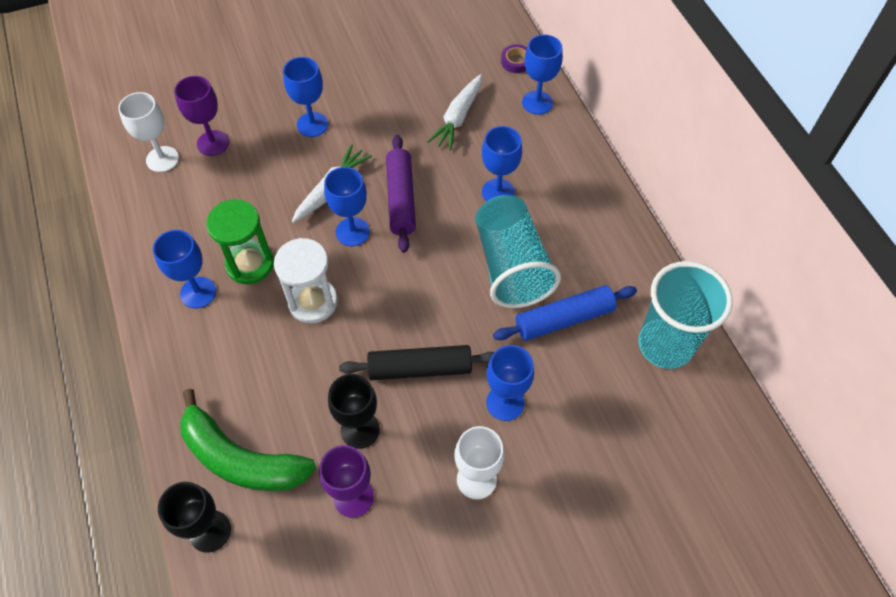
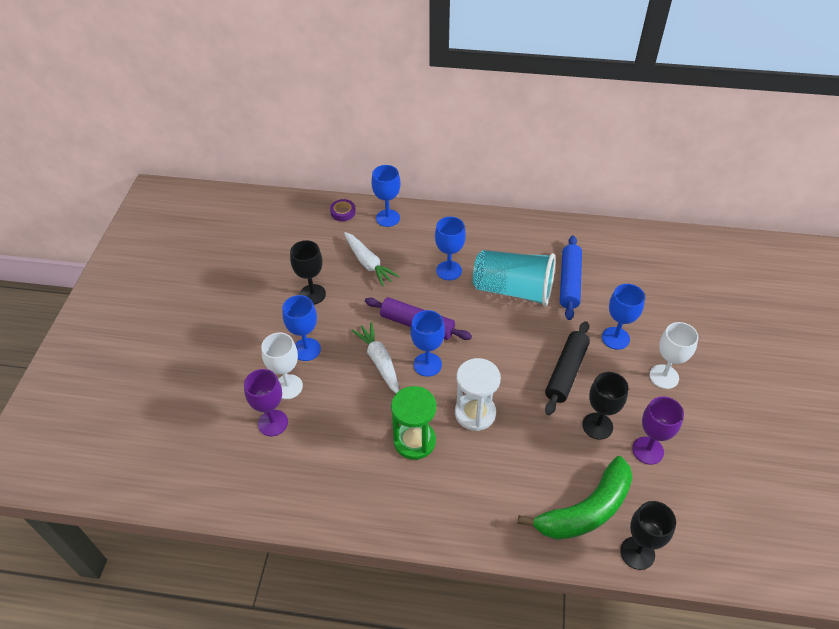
camera: 60 degrees left, 10 degrees down
white goblet [118,92,179,172] -> white goblet moved to [261,333,303,399]
blue goblet [153,230,216,308] -> none
turquoise cup [638,261,733,369] -> none
none -> black goblet [290,240,326,305]

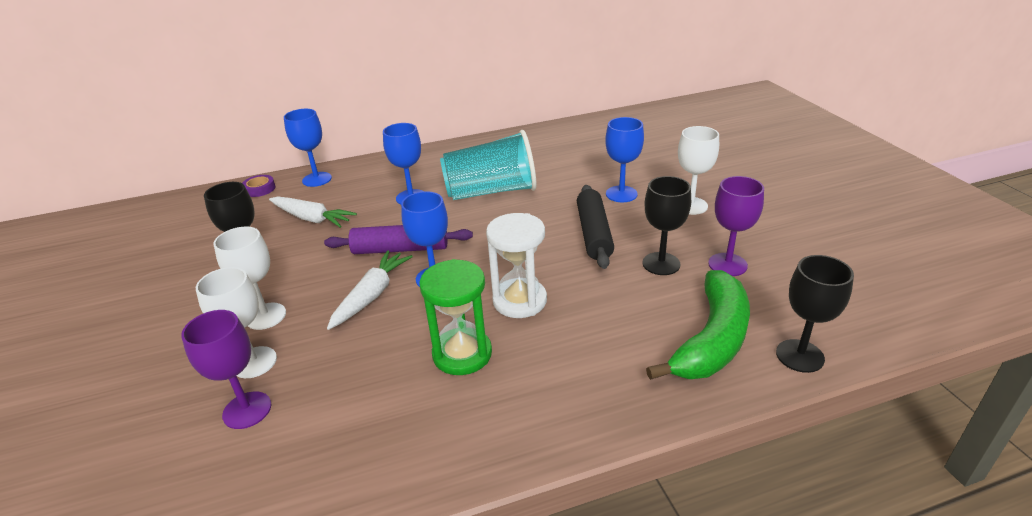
camera: 25 degrees left, 15 degrees down
blue goblet [282,295,321,361] -> white goblet [213,226,286,330]
white carrot [351,322,399,393] -> white carrot turned 75 degrees clockwise [327,250,413,330]
blue rolling pin [560,236,582,320] -> none

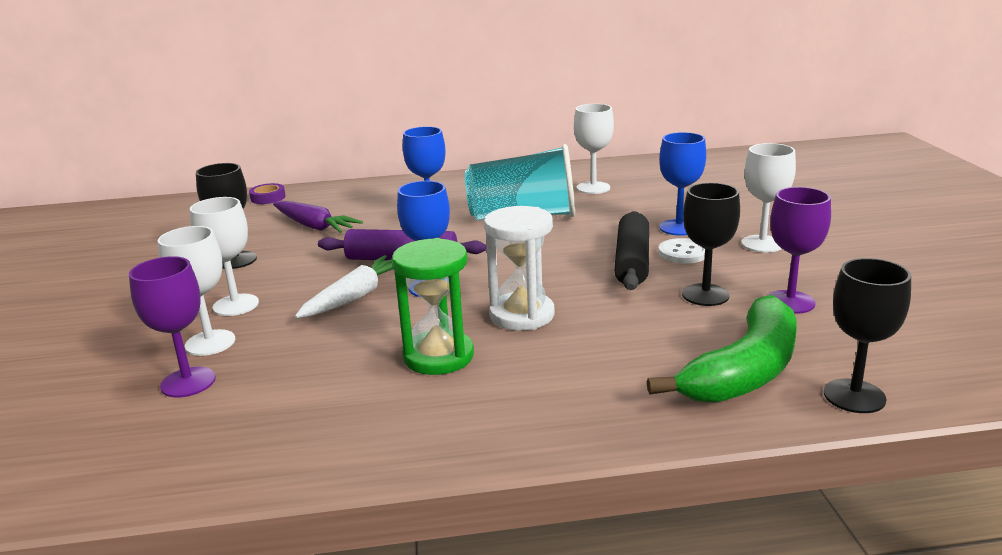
camera: 10 degrees right, 10 degrees down
white carrot [269,197,357,228] -> purple carrot [273,201,363,233]
blue goblet [284,109,332,187] -> none
none -> white goblet [574,104,614,194]
none -> white button [659,238,705,264]

